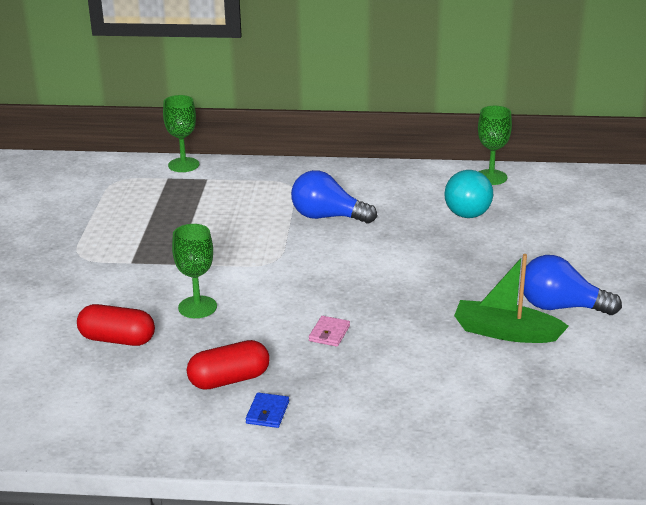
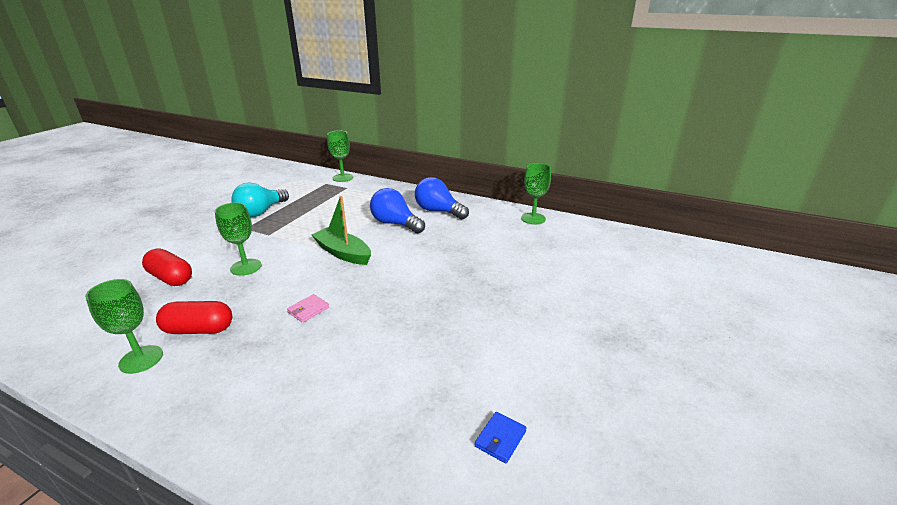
camera: 20 degrees right, 0 degrees up
blue wallet [246,392,289,428] -> blue wallet moved to [475,412,526,464]
turquoise light bulb [445,170,493,218] -> turquoise light bulb moved to [231,182,289,217]
green boat [454,254,569,343] -> green boat moved to [312,196,371,265]
blue light bulb [524,255,622,315] -> blue light bulb moved to [415,177,469,220]
none -> green goblet [85,279,163,374]

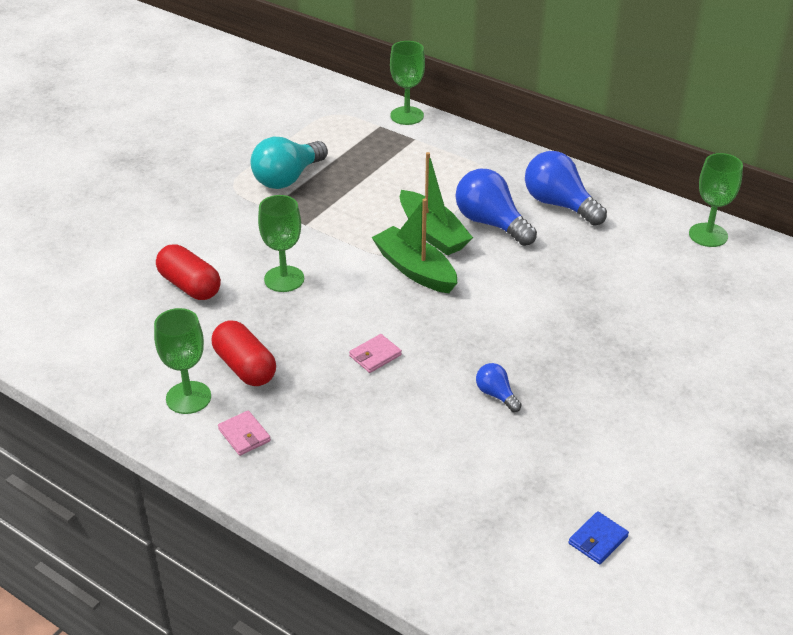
camera: 10 degrees right, 10 degrees up
red capsule [156,301,232,334] -> red capsule turned 45 degrees clockwise [212,321,276,386]
none -> pink wallet [218,410,271,456]
none -> green boat [400,152,473,255]
none -> blue light bulb [476,363,522,412]

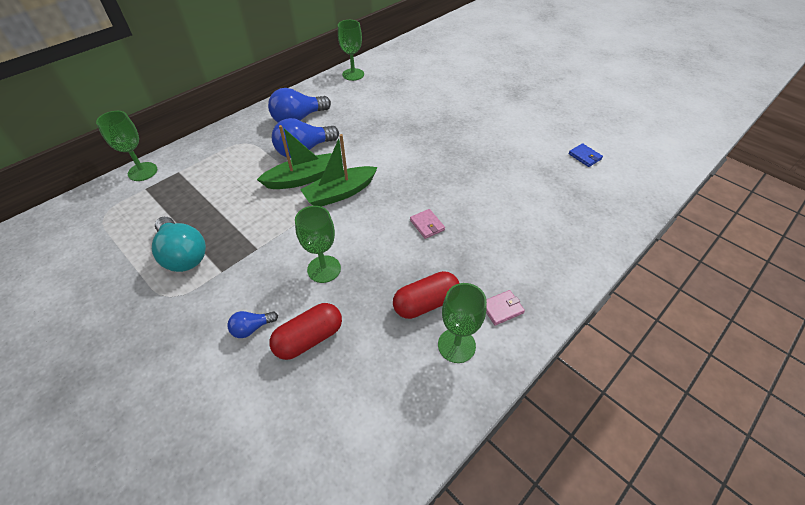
camera: 80 degrees left, 10 degrees up
blue light bulb [476,363,522,412] -> blue light bulb moved to [227,311,278,338]

